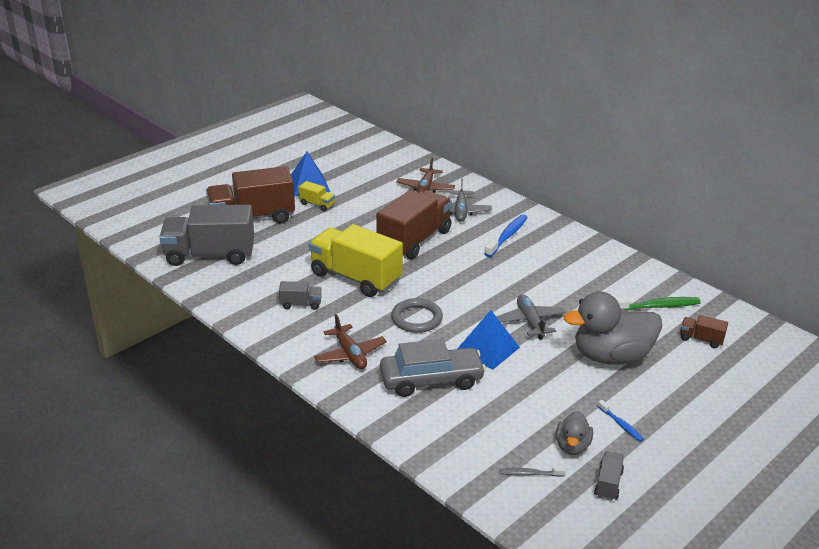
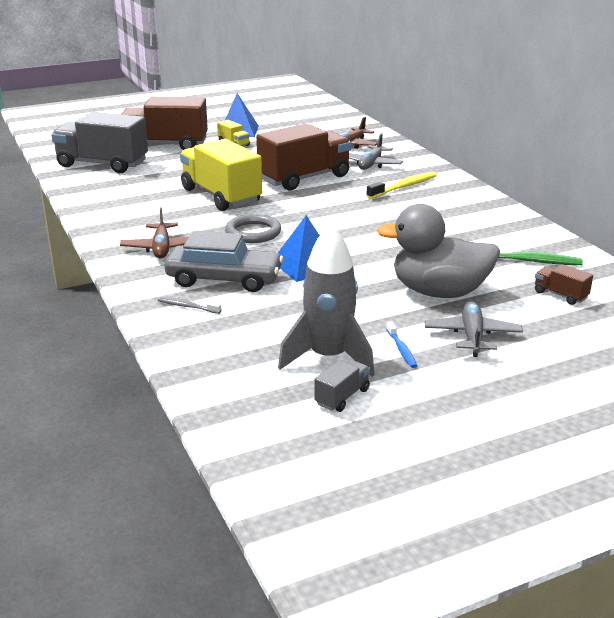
camera: 20 degrees right, 5 degrees down
grey truck [279,281,322,309] -> none
blue toothbrush [485,214,528,257] -> yellow toothbrush [366,172,437,199]
grey plane [496,294,566,339] -> grey plane moved to [425,301,523,357]
grey toothbrush [500,467,566,477] -> grey toothbrush moved to [158,297,221,314]
grey duck [556,411,593,455] -> grey rocket [278,224,374,377]

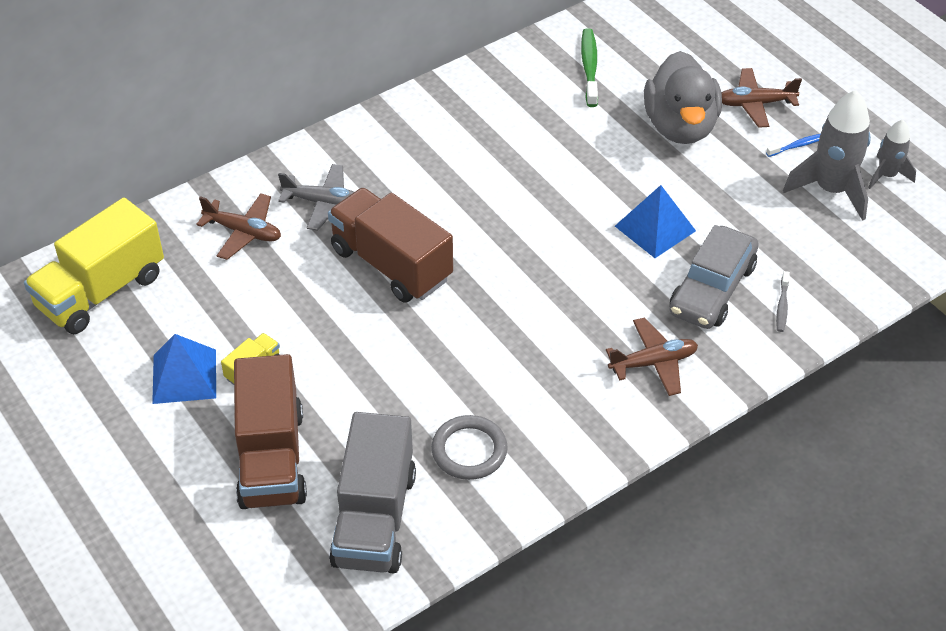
camera: 100 degrees left, 20 degrees up
grey car [165,231,283,292] -> grey car turned 150 degrees counterclockwise [670,225,758,329]
yellow truck [180,139,262,211] -> yellow truck moved to [24,198,164,334]
grey ring [225,214,281,243] -> grey ring moved to [431,415,508,480]
grey truck [314,360,370,412] -> grey rocket [868,120,916,189]
yellow toothbrush [366,172,437,199] -> none
grey plane [425,301,523,357] -> brown plane [721,68,802,128]
brown truck [535,264,593,305] -> none

